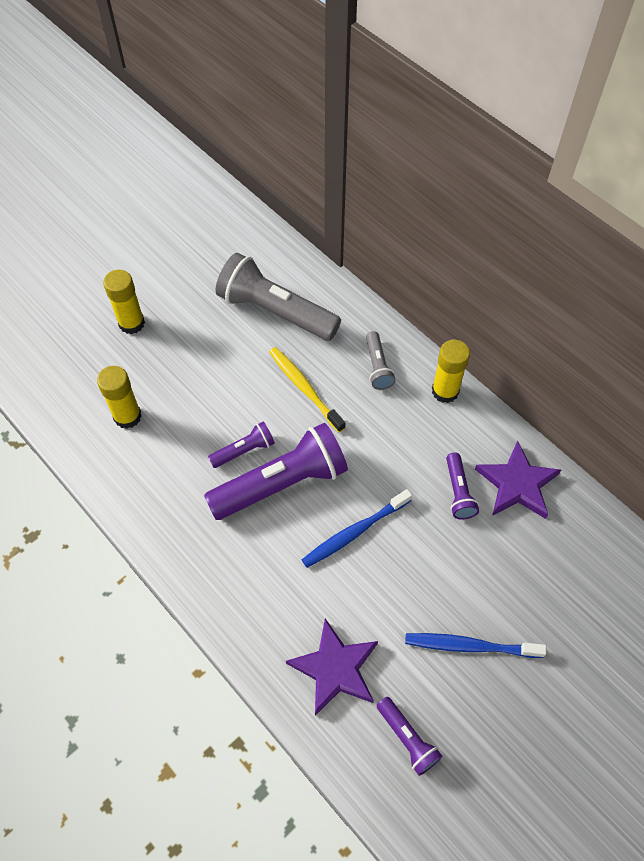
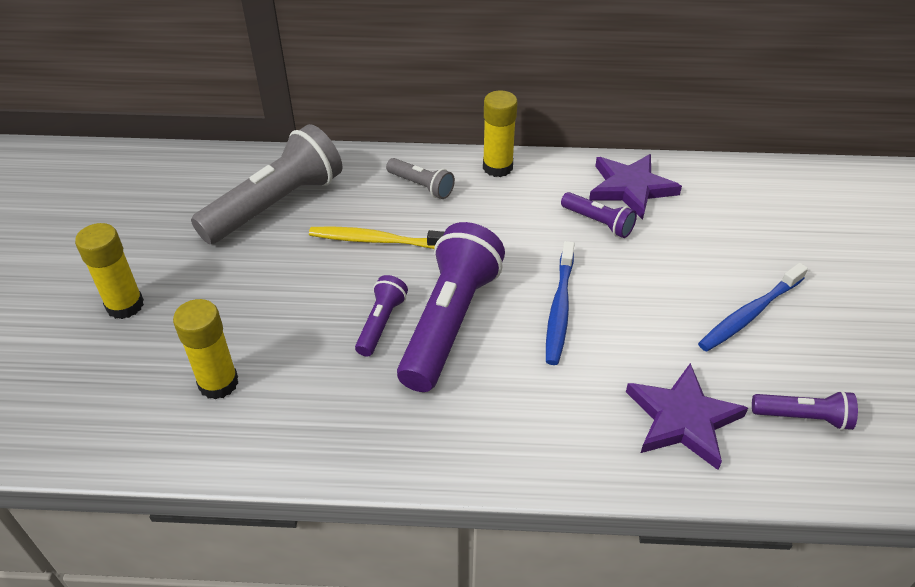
camera: 45 degrees left, 15 degrees down
grey flashlight [216,253,341,341] -> grey flashlight turned 150 degrees clockwise [191,124,343,244]

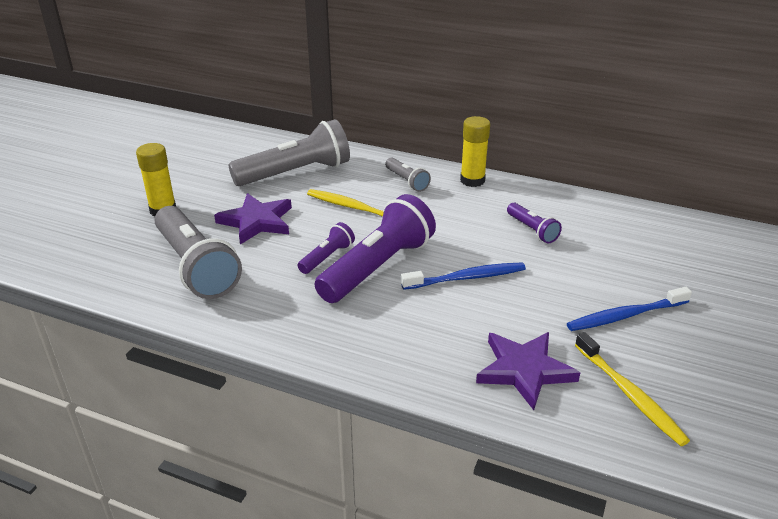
camera: 20 degrees right, 10 degrees down
yellow glue stick [173,299,238,400] -> grey flashlight [154,206,242,299]
blue toothbrush [546,241,574,365] -> blue toothbrush turned 135 degrees counterclockwise [401,263,526,290]
purple star [589,154,682,220] -> purple star moved to [214,193,292,245]
purple flashlight [752,390,858,430] -> yellow toothbrush [575,332,690,446]

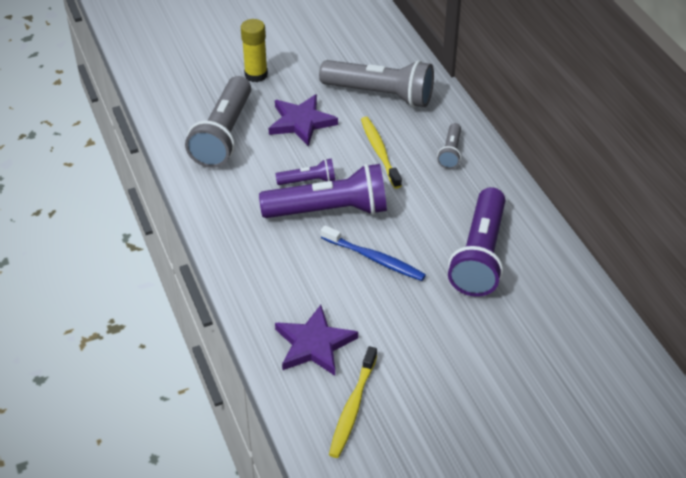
camera: 45 degrees right, 10 degrees up
yellow glue stick [460,116,490,187] -> none
purple flashlight [507,203,562,243] -> purple flashlight [448,187,505,297], size x2.07
blue toothbrush [567,287,692,331] -> none

